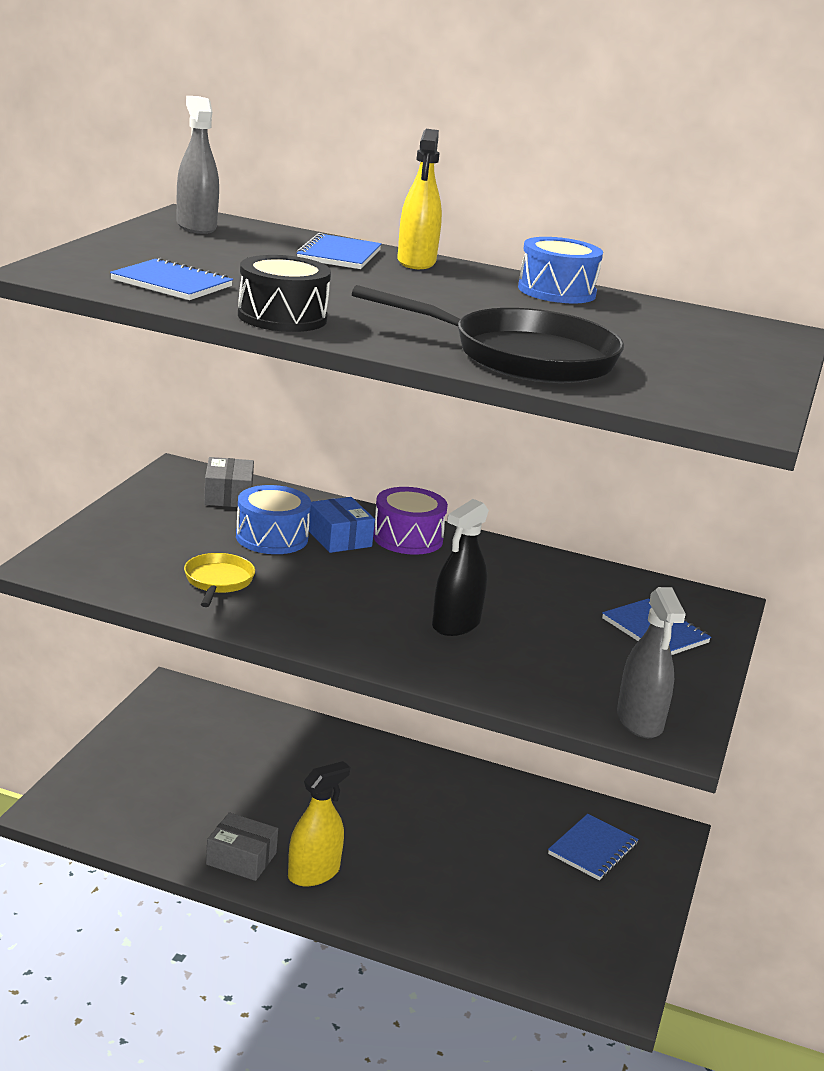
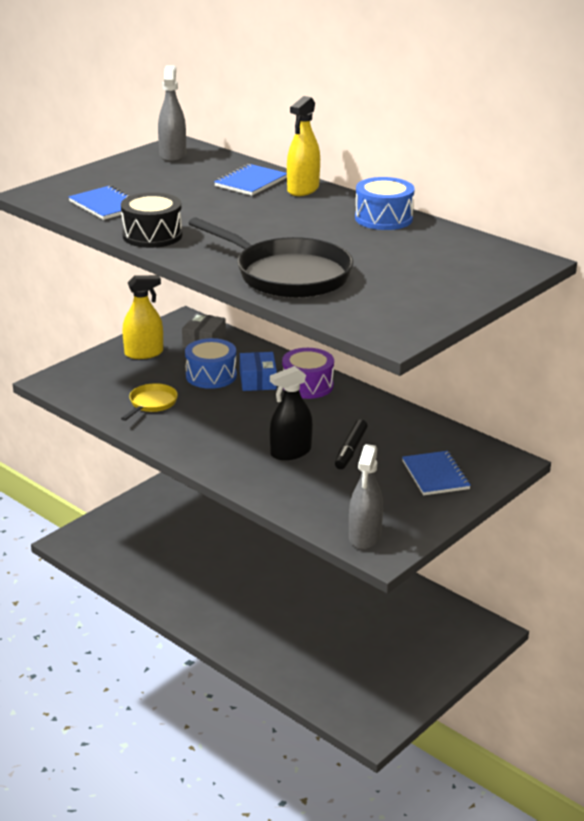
camera: 25 degrees right, 5 degrees up
grey box [206,812,278,881] -> none
yellow spray bottle [288,761,351,886] -> yellow spray bottle moved to [122,275,163,359]
blue notebook [548,814,639,880] -> none
none -> black marker [335,419,367,469]

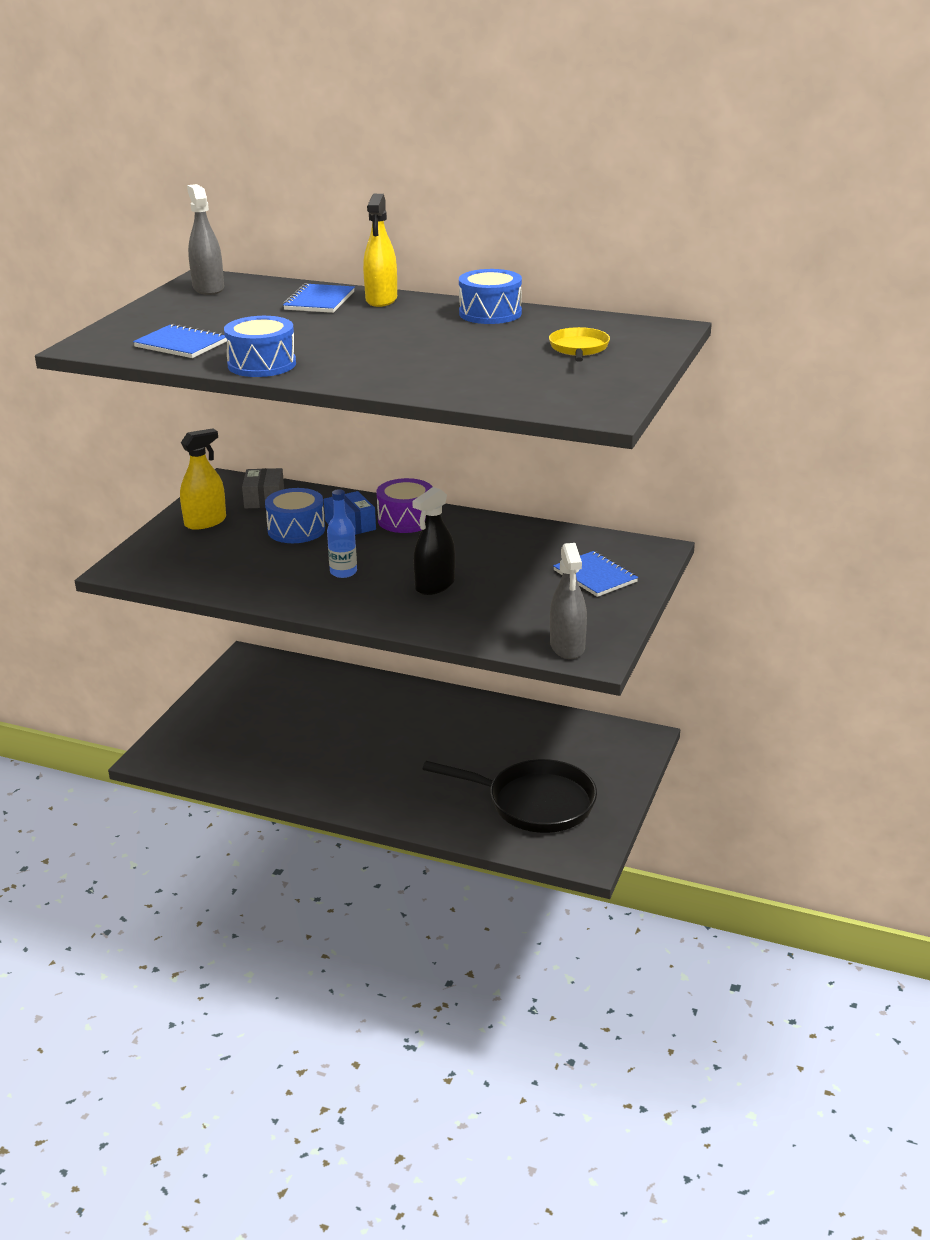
camera: 20 degrees left, 0 degrees up
black drum [121,192,182,248] -> blue drum [224,316,296,377]
yellow pan [121,383,178,421] -> yellow pan moved to [549,327,610,362]
black pan [188,217,353,298] -> black pan moved to [423,759,597,833]
black marker [335,419,367,469] -> none
none -> blue bottle [327,489,357,578]

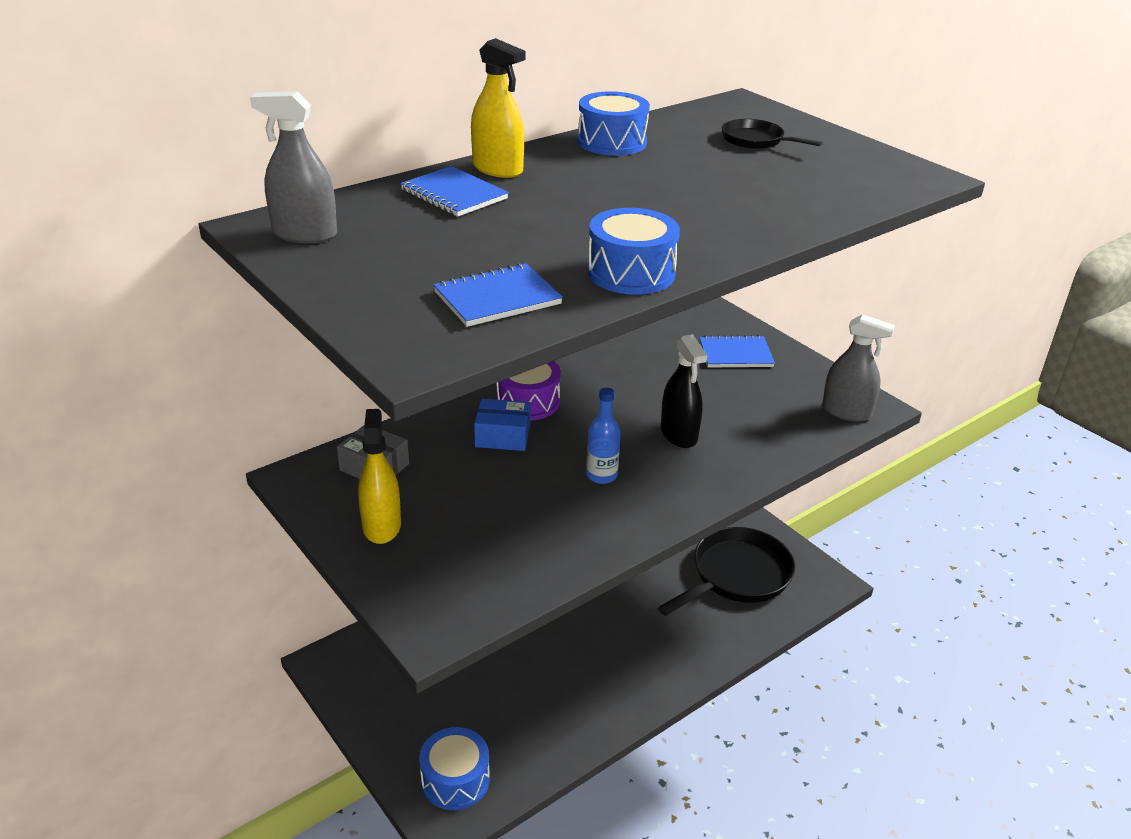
camera: 60 degrees left, 5 degrees up
blue drum [265,488,325,543] -> blue drum moved to [419,727,490,810]
yellow pan [549,327,610,362] -> black pan [722,119,823,149]

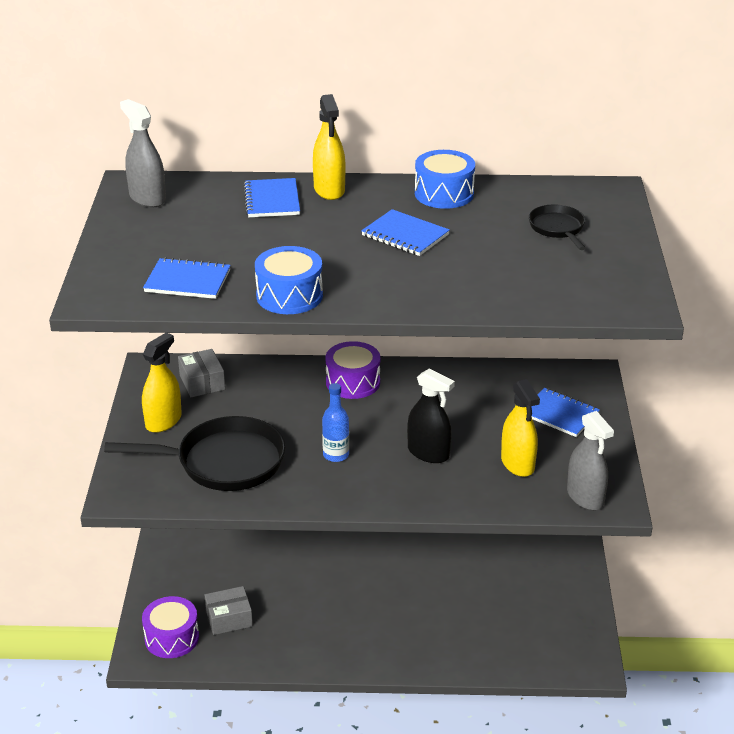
camera: 40 degrees right, 0 degrees up
blue drum [419,727,490,810] -> purple drum [142,596,199,658]
blue box [474,399,530,451] -> none
black pan [658,527,795,616] -> black pan moved to [104,416,286,491]
black spray bottle [661,334,707,448] -> black spray bottle turned 75 degrees counterclockwise [407,368,455,463]
none -> grey box [204,586,253,635]
none -> blue notebook [361,209,450,256]
none -> yellow spray bottle [501,379,540,477]

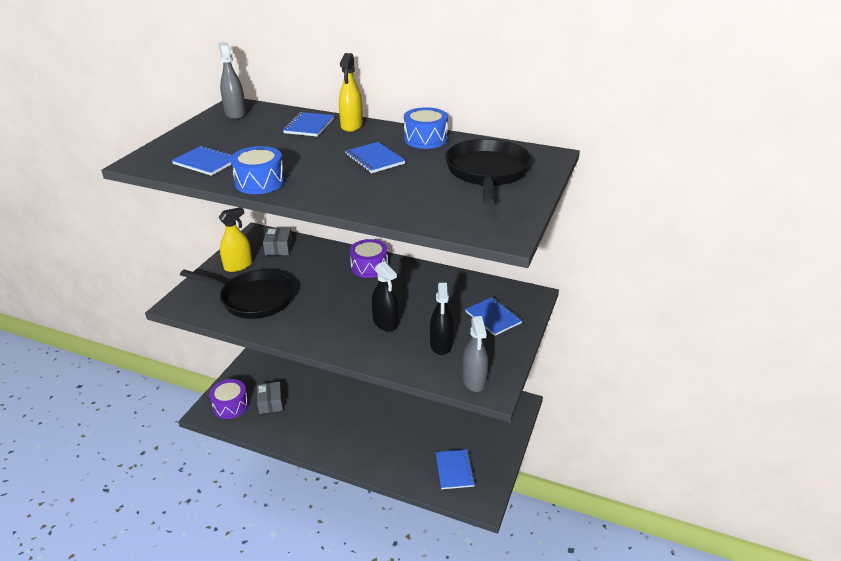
camera: 20 degrees right, 0 degrees up
grey box [204,586,253,635] -> grey box turned 75 degrees clockwise [257,382,283,414]
blue bottle [322,383,349,462] -> none
yellow spray bottle [501,379,540,477] -> black spray bottle [430,283,453,355]
black pan [529,205,586,250] -> black pan [445,139,532,205], size x1.98
none -> blue notebook [436,449,475,489]

